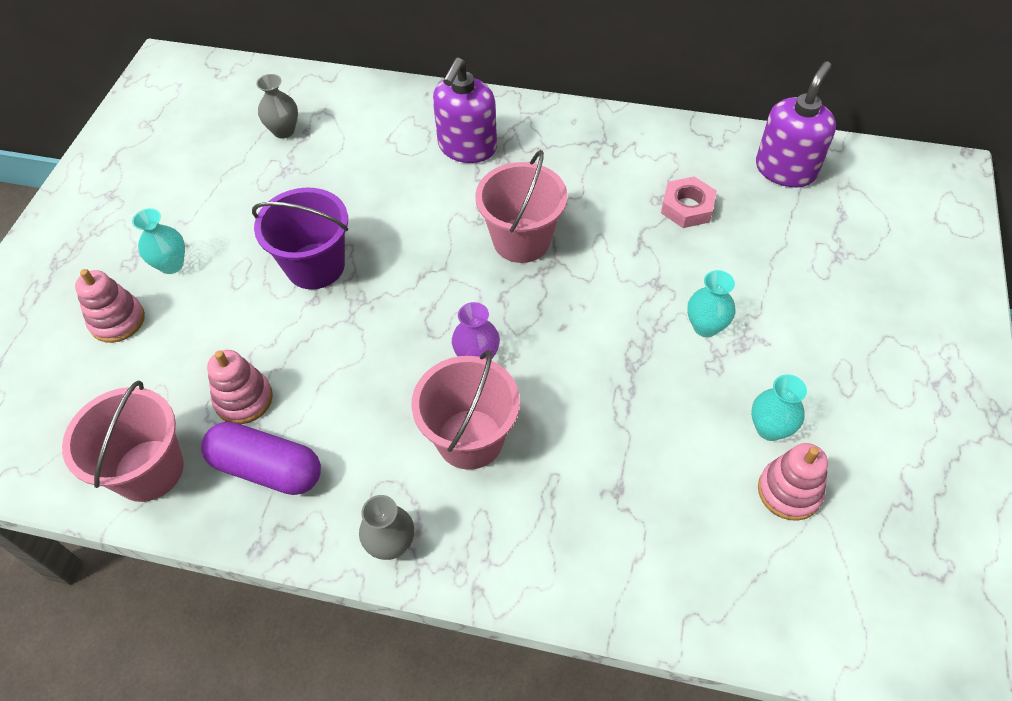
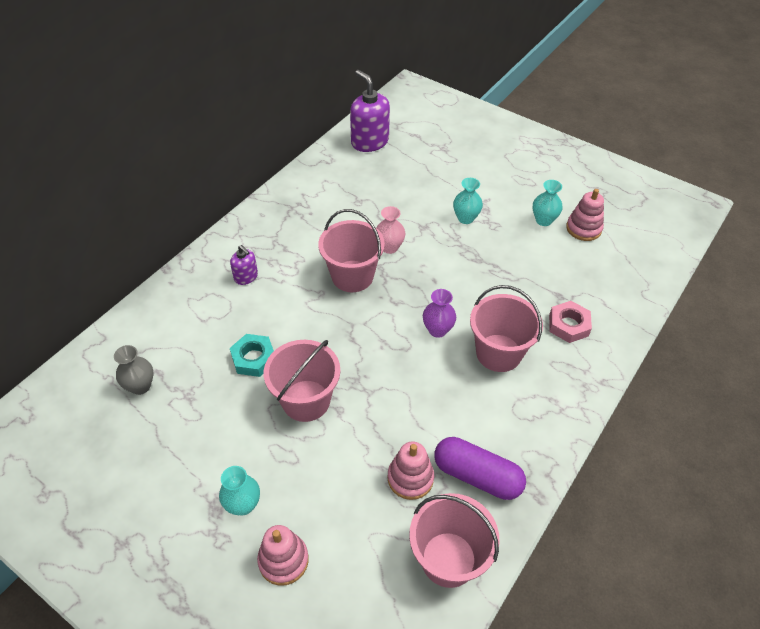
camera: 70 degrees left, 5 degrees down
purple capsule [201,422,321,495] -> purple capsule turned 75 degrees clockwise [434,437,526,500]
purple bucket [252,188,348,289] -> pink bucket [264,340,340,422]
grey vase [359,495,414,560] -> none
purple soap dispenser [433,58,497,163] -> purple soap dispenser [230,245,258,285], size x0.53
pink nut [661,176,717,228] -> pink nut moved to [549,301,592,343]
none -> turquoise nut [230,334,274,377]
none -> pink vase [376,206,405,254]

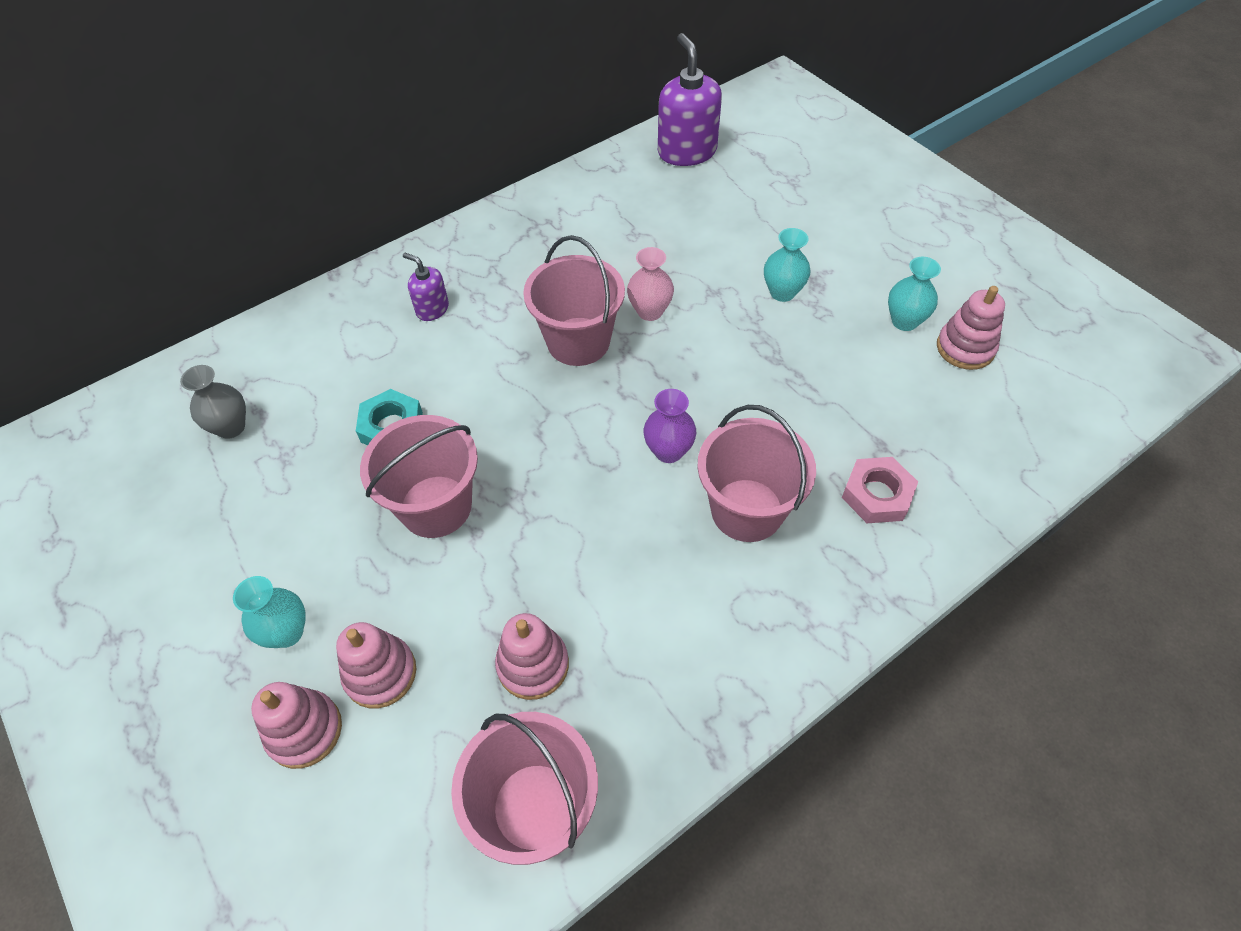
camera: 20 degrees right, 5 degrees up
purple soap dispenser [230,245,258,285] -> purple soap dispenser turned 150 degrees clockwise [403,253,449,321]
purple capsule [434,437,526,500] -> none
none -> pink stacking toy [336,622,416,708]

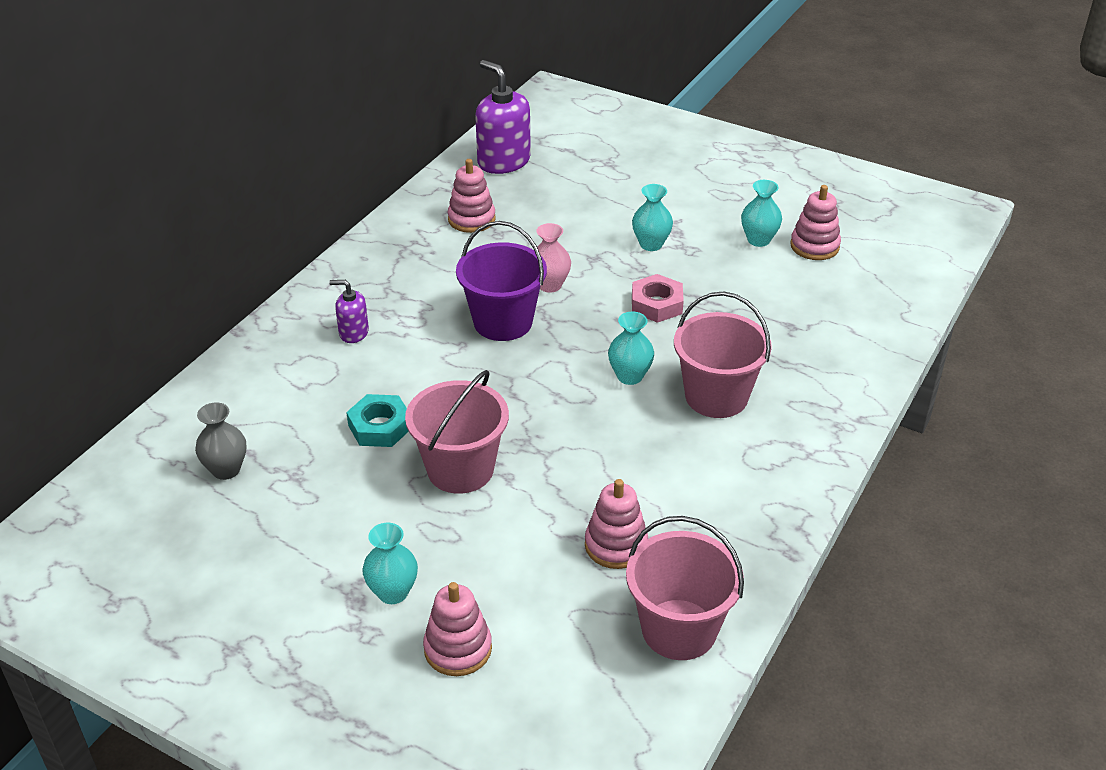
camera: 25 degrees left, 15 degrees down
pink stacking toy [336,622,416,708] -> pink stacking toy moved to [448,159,496,233]
pink bucket [523,235,625,366] -> purple bucket [456,221,547,341]
purple vase [644,389,696,463] -> turquoise vase [608,312,654,385]
pink nut [842,457,918,523] -> pink nut moved to [632,274,684,323]

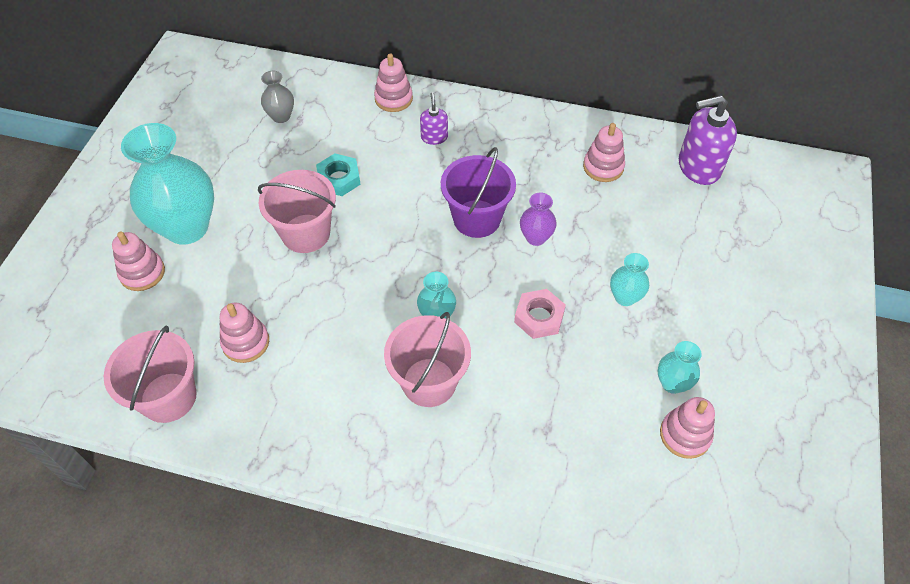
camera: 75 degrees right, 15 degrees up
turquoise vase [362,523,418,604] -> turquoise vase [121,123,214,245], size x2.16
purple soap dispenser [475,60,531,174] -> purple soap dispenser turned 135 degrees counterclockwise [679,95,737,185]
pink vase [536,223,571,293] -> purple vase [520,193,557,246]
none -> pink stacking toy [374,53,413,112]

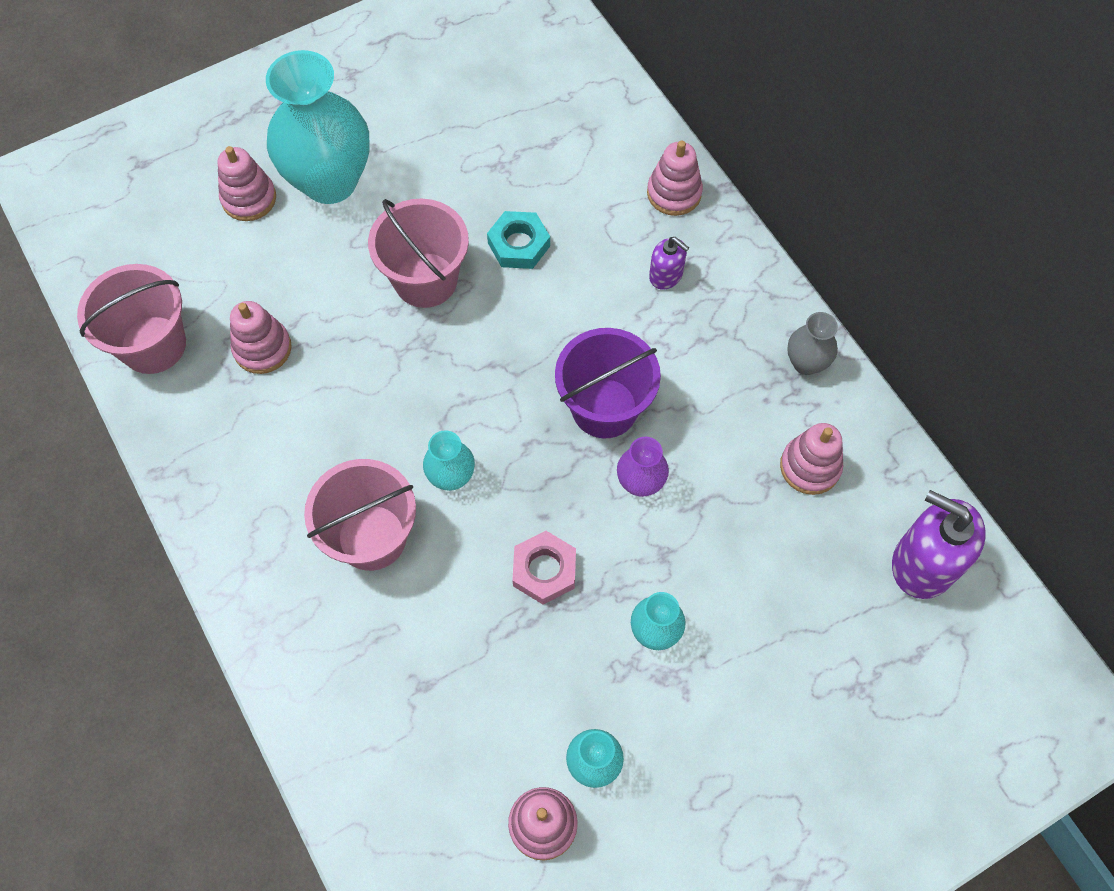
camera: 45 degrees right, 10 degrees up
grey vase [261,71,294,123] -> grey vase moved to [787,312,838,375]
purple soap dispenser [420,92,448,145] -> purple soap dispenser turned 90 degrees clockwise [649,237,689,290]

